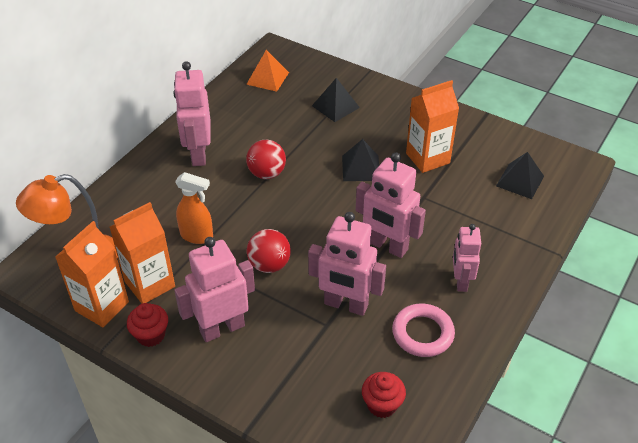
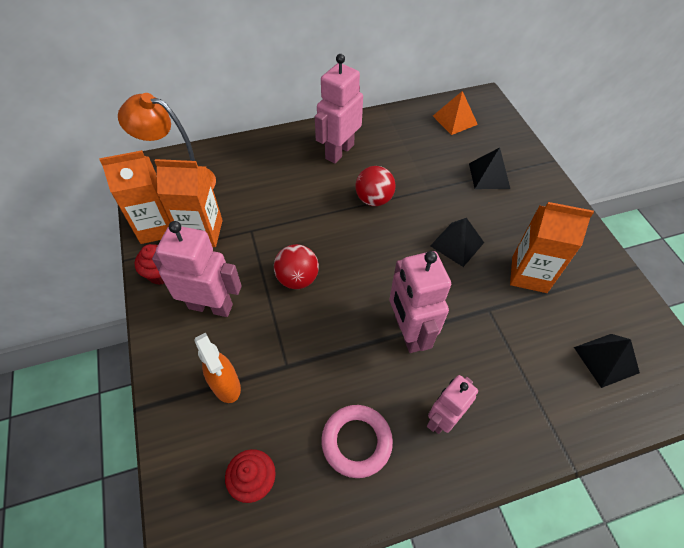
camera: 40 degrees right, 10 degrees up
orange spray bottle [175,172,213,244] -> orange spray bottle moved to [194,332,241,403]
pink robot [308,212,386,316] -> none

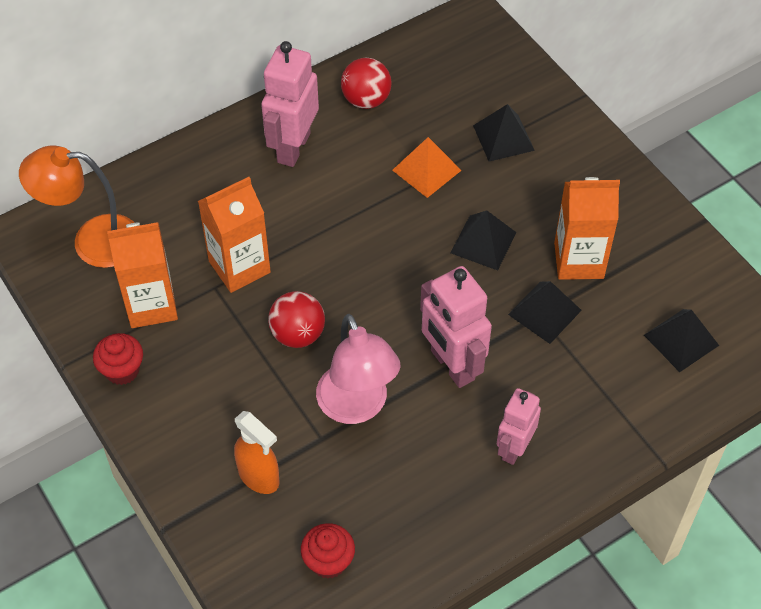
camera: 15 degrees left, 0 degrees up
orange carton [99,150,171,244] -> orange carton moved to [198,177,271,293]
pink robot [152,221,242,317] -> none
pink ring [321,405,393,478] -> none
red ball [356,166,396,206] -> red ball moved to [341,58,391,109]
orange pyramid [433,91,478,135] -> orange pyramid moved to [392,137,462,198]
none -> pink lamp [316,314,400,424]
none -> black pyramid [508,281,582,344]

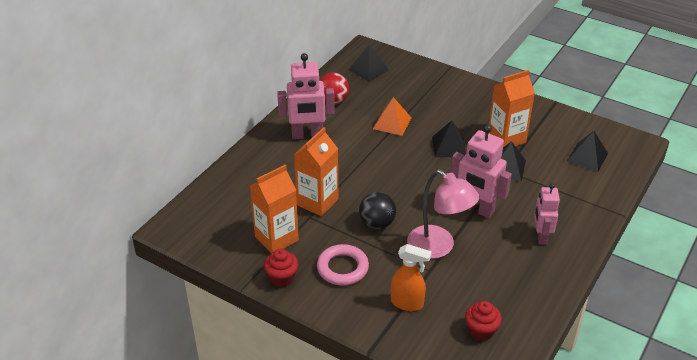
camera: 25 degrees left, 15 degrees down
orange lamp [19,145,135,268] -> none
pink robot [261,41,319,167] -> pink robot turned 90 degrees counterclockwise [277,53,335,139]
red ball [268,291,325,348] -> black ball [359,192,396,229]
black pyramid [473,104,535,162] -> black pyramid moved to [349,44,389,81]
none -> pink ring [317,244,369,286]

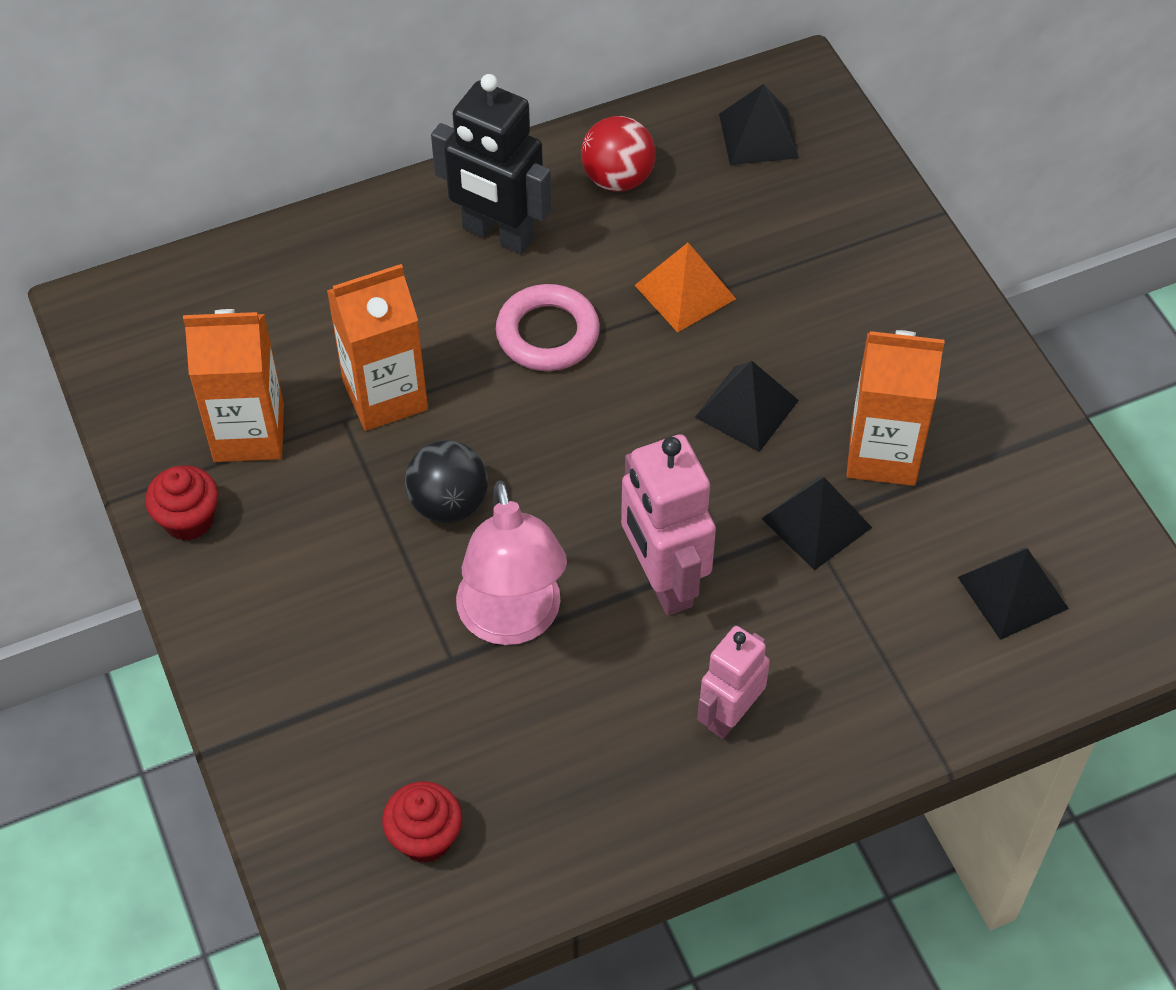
camera: 35 degrees right, 15 degrees up
pink robot [277,53,335,139] -> black robot [431,74,552,254]
pink ring [317,244,369,286] -> pink ring moved to [496,284,600,371]
orange spray bottle [391,244,432,311] -> none

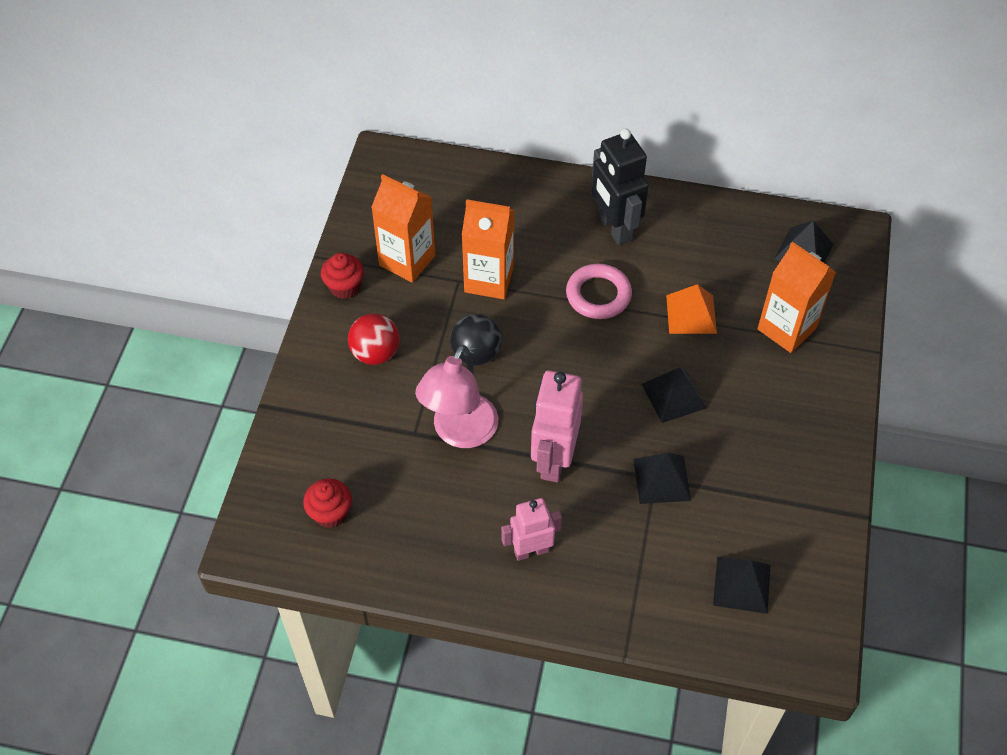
camera: 35 degrees right, 0 degrees up
red ball [581,116,656,192] -> red ball moved to [348,313,399,365]
orange carton [846,330,945,486] -> orange carton moved to [757,242,836,353]

